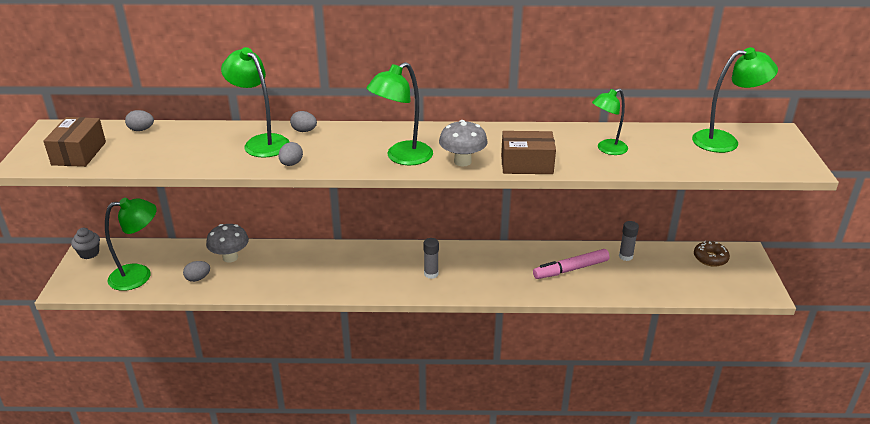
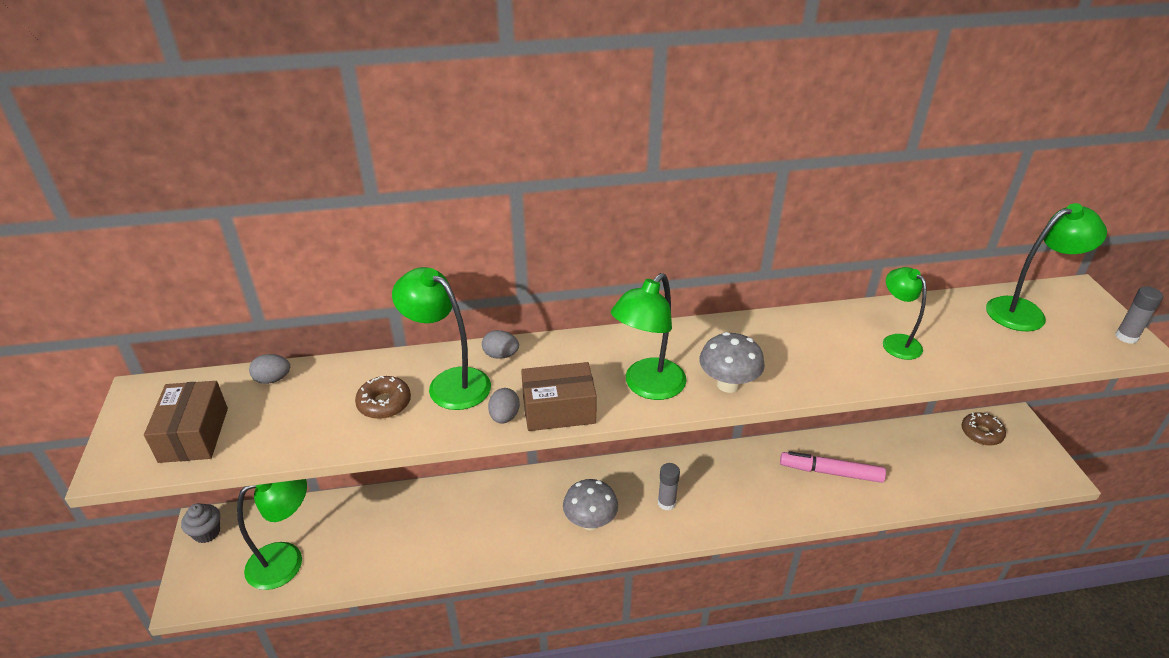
camera: 10 degrees left, 5 degrees up
grey egg [183,261,210,282] -> none
grey mushroom [206,224,249,263] -> grey mushroom moved to [563,479,618,530]
brown box [501,131,556,174] -> brown box moved to [521,362,597,431]
pink marker [533,249,610,279] -> pink marker turned 45 degrees clockwise [780,451,886,483]
green lamp [592,88,628,155] -> green lamp turned 105 degrees clockwise [883,267,926,360]
grey glue stick [619,221,639,261] -> grey glue stick moved to [1116,286,1163,344]
none -> brown donut [355,376,411,419]

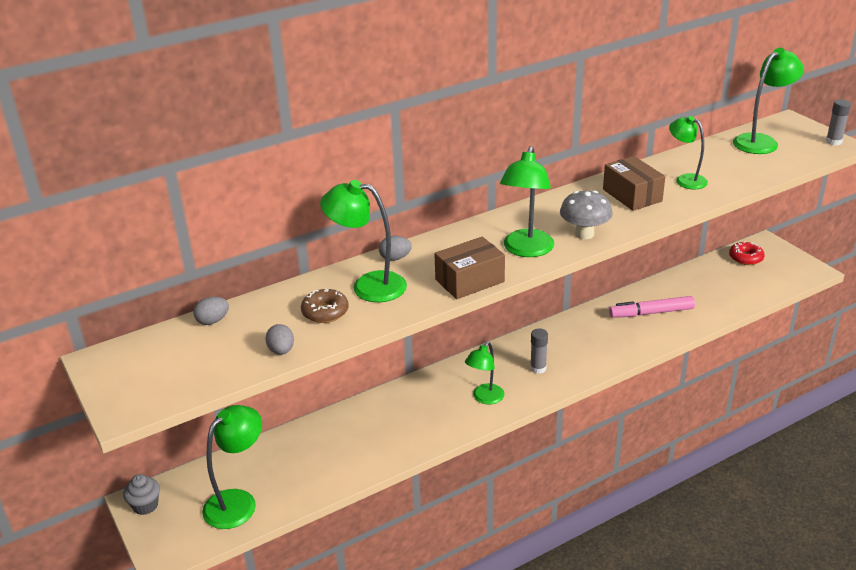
camera: 20 degrees left, 5 degrees down
brown box [144,381,228,463] -> brown box moved to [603,156,665,211]
grey egg [488,388,520,423] -> grey egg moved to [265,324,294,355]
grey mushroom [563,479,618,530] -> green lamp [465,342,504,405]
brown donut [961,412,1006,446] -> red donut [729,241,765,265]

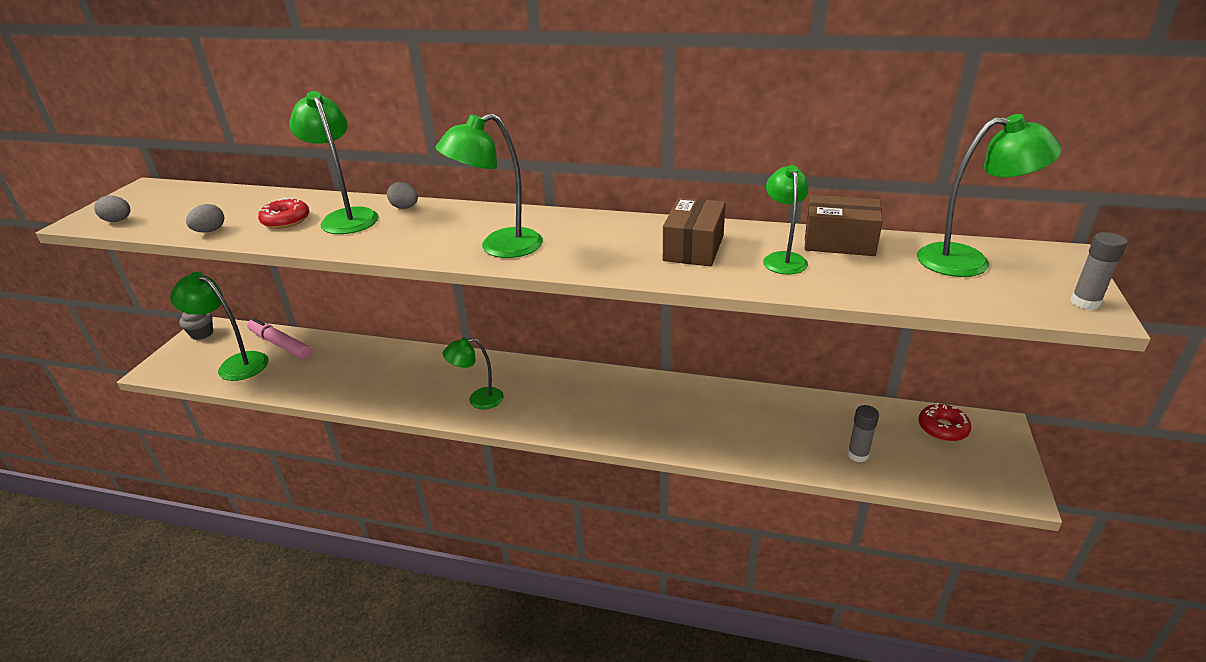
camera: 45 degrees right, 0 degrees up
grey egg [193,297,229,325] -> grey egg moved to [94,196,130,222]
green lamp [202,405,262,529] -> green lamp turned 150 degrees counterclockwise [170,272,269,381]
brown donut [301,288,349,323] -> red donut [258,198,309,229]
brown box [434,237,505,299] -> brown box moved to [804,195,883,256]
grey glue stick [530,328,548,374] -> grey glue stick moved to [847,405,879,462]
grey mushroom [560,190,613,239] -> none
pink marker [609,296,695,318] -> pink marker moved to [247,318,312,359]

